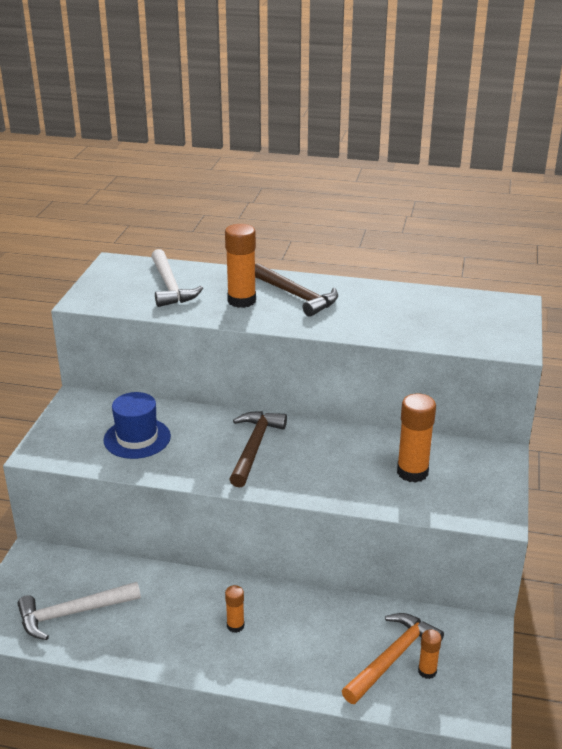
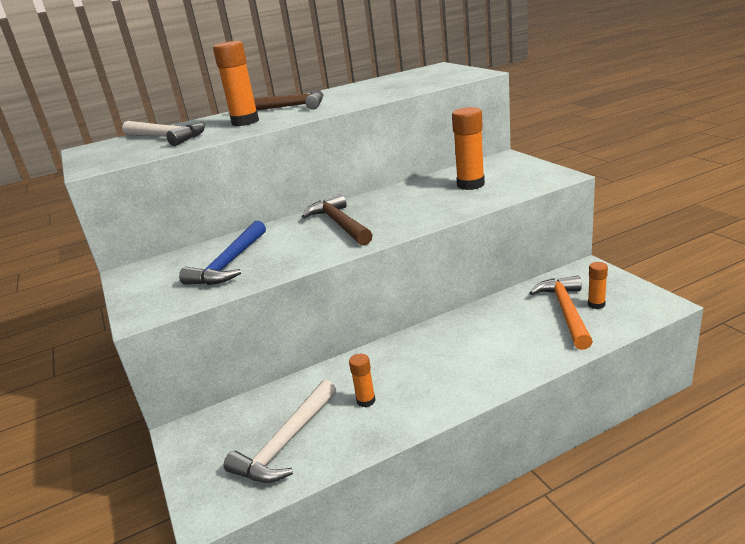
camera: 35 degrees left, 5 degrees down
blue hat [104,392,171,459] -> blue hammer [179,221,266,285]
orange glue stick [225,585,245,633] -> orange glue stick moved to [349,354,376,407]

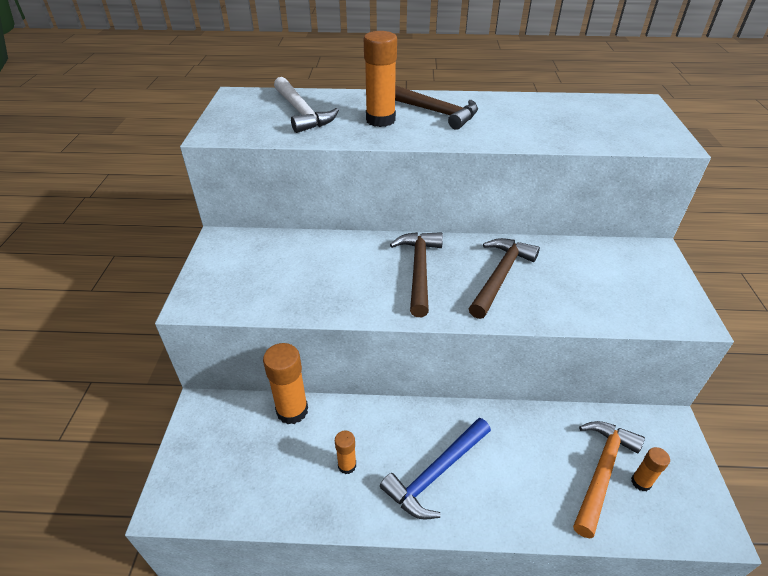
camera: 25 degrees right, 15 degrees up
blue hammer [179,221,266,285] -> blue hammer moved to [380,418,491,520]
white hammer [224,380,336,483] -> none
orange glue stick [452,107,485,190] -> orange glue stick moved to [263,343,308,424]
none -> brown hammer [469,238,540,319]

